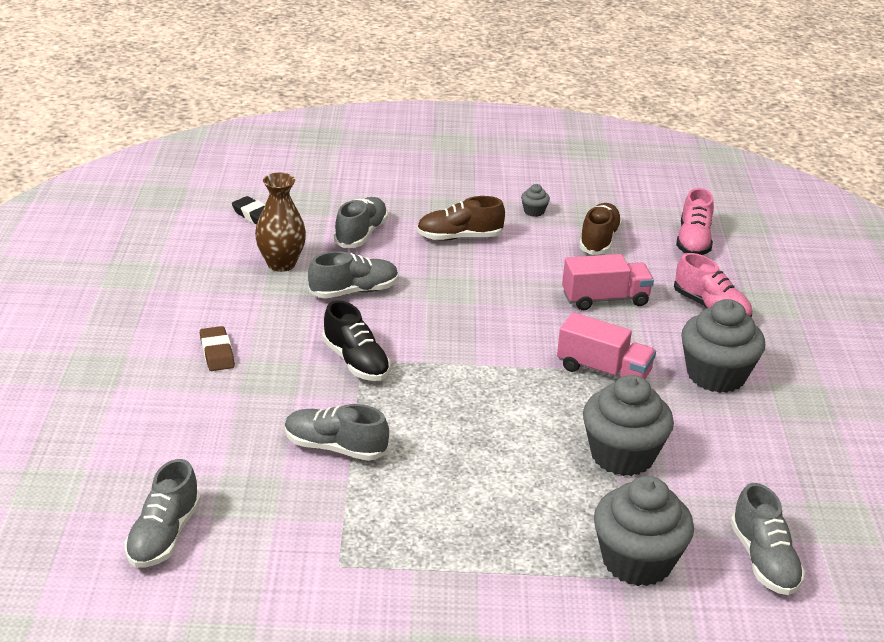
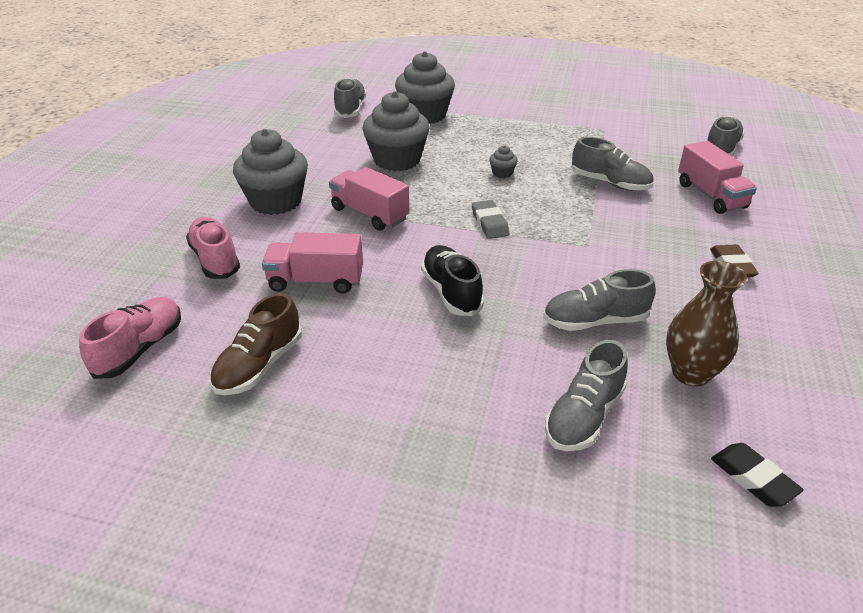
camera: 165 degrees left, 5 degrees up
black shoe [322,300,390,381] -> black shoe moved to [421,245,484,316]
brown shoe [417,196,505,241] -> none
grey cupcake [521,184,550,217] -> grey cupcake moved to [489,145,518,178]
none -> grey eraser [472,200,509,239]
none -> pink truck [678,141,757,214]

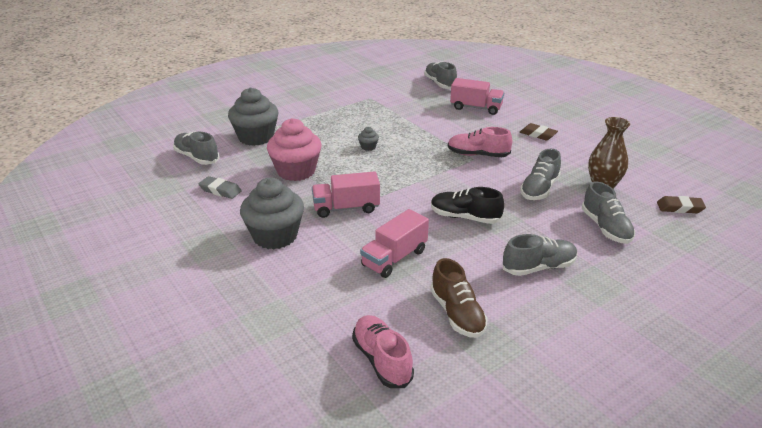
camera: 50 degrees left, 5 degrees down
pink shoe [186,217,240,279] -> pink shoe moved to [448,127,512,157]
grey cupcake [362,91,429,171] -> pink cupcake [267,118,322,181]
grey eraser [472,200,509,239] -> grey eraser moved to [199,176,242,199]
grey shoe [572,137,653,191] -> grey shoe moved to [503,234,578,276]
black eraser [711,443,804,507] -> brown eraser [657,196,706,213]

